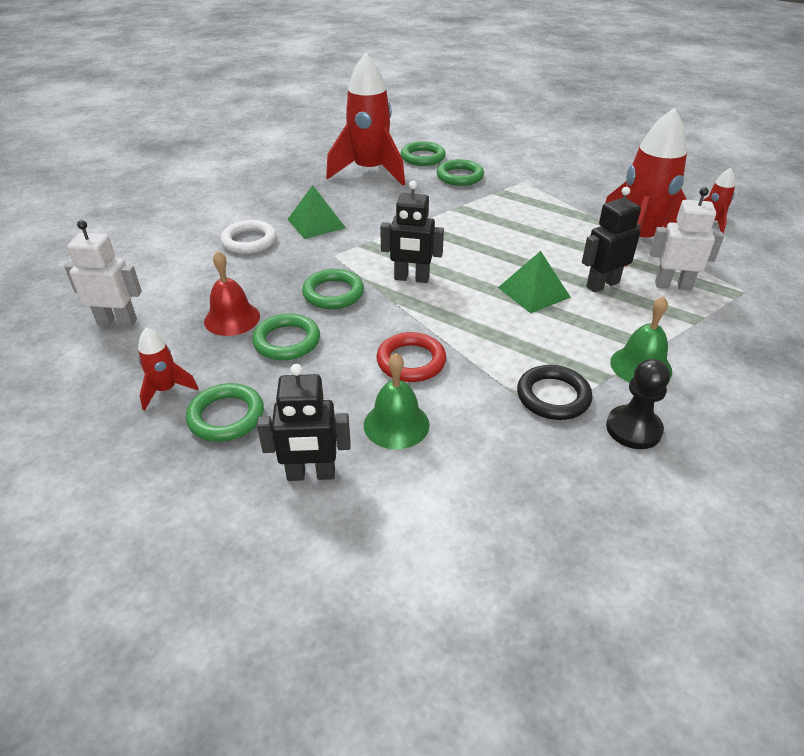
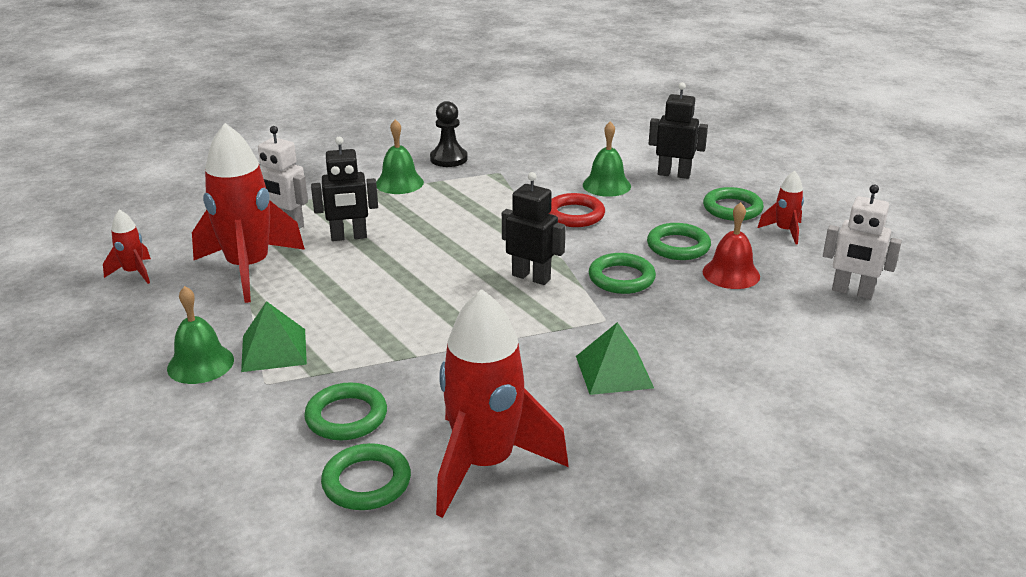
camera: 160 degrees left, 10 degrees down
white ring [220,220,277,254] -> none
green pyramid [498,251,571,314] -> green pyramid moved to [241,301,307,372]
black ring [517,365,592,420] -> none
none -> green bell [167,286,234,384]

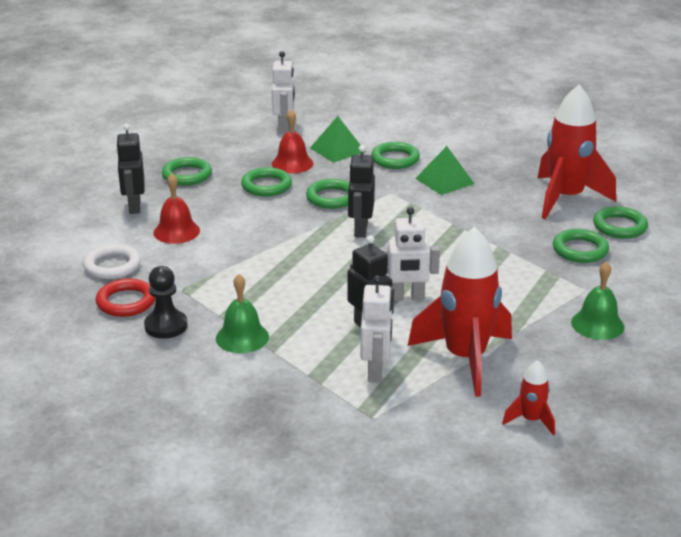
camera: 115 degrees left, 0 degrees up
green pyramid [241,301,307,372] -> green pyramid moved to [310,116,366,163]
red ring [549,193,605,227] -> red ring moved to [96,278,156,317]
green bell [583,121,631,197] -> red bell [153,174,200,244]
red rocket [758,171,804,244] -> none
none -> white ring [83,244,141,279]
none -> green ring [371,142,420,169]
none -> white robot [379,207,440,301]

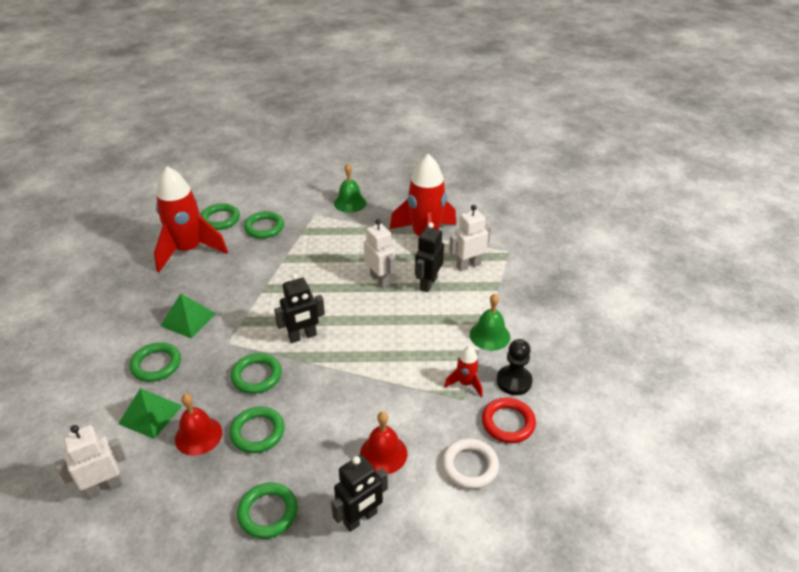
camera: 120 degrees left, 10 degrees up
red rocket [502,360,555,435] -> red rocket moved to [444,346,483,397]

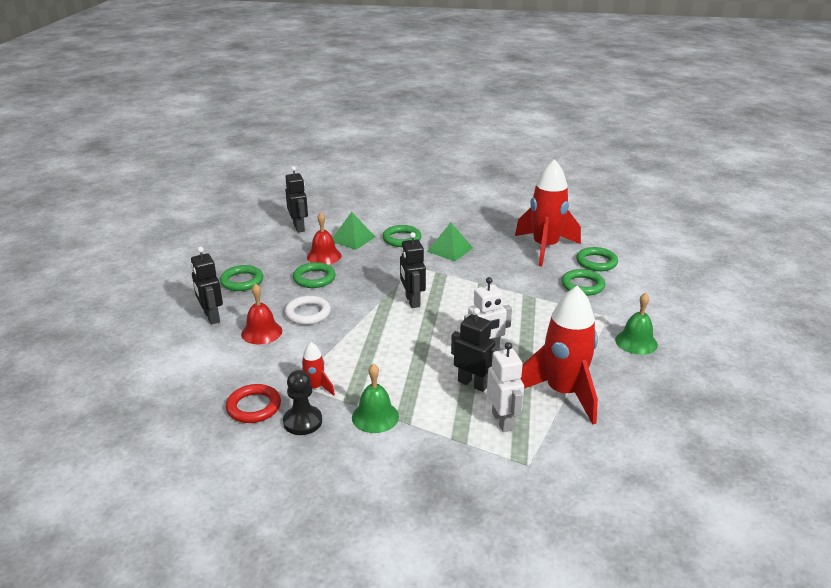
camera: 100 degrees right, 10 degrees down
white robot [55,425,126,499] -> black robot [285,166,308,233]
green ring [231,353,282,394] -> none
white ring [442,438,499,489] -> white ring moved to [285,296,331,325]

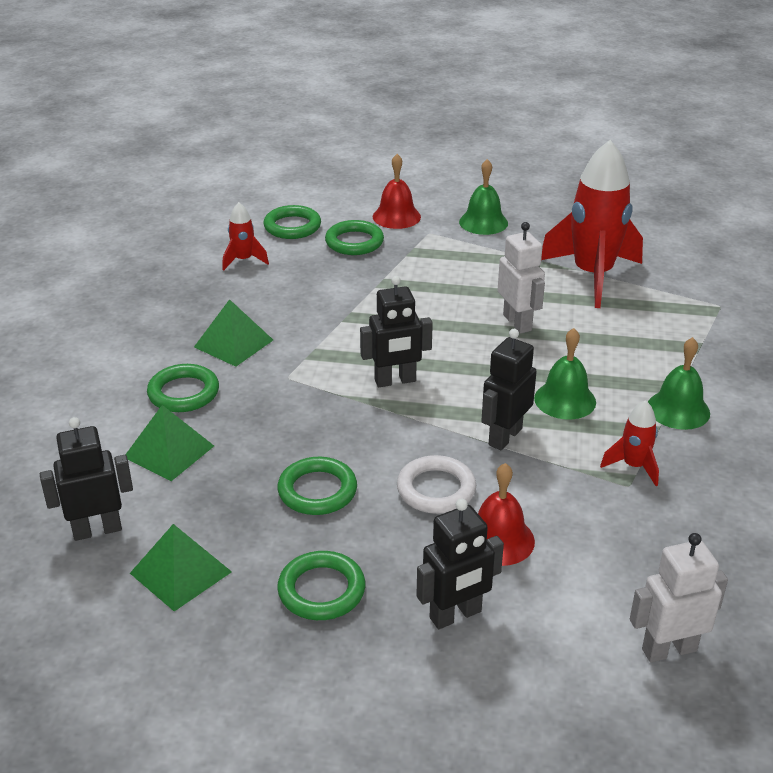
camera: 90 degrees left, 5 degrees up
red ring [226,384,281,423] -> none
black pawn [283,370,322,435] -> none
red bell [307,212,341,264] -> red bell moved to [373,154,421,229]
black robot [451,308,501,392] -> black robot moved to [481,329,537,450]
white robot [487,342,524,432] -> white robot moved to [630,533,728,662]
red rocket [515,159,581,266] -> red rocket [222,202,269,270], size x0.46
none -> green pyramid [130,524,232,611]
none -> green bell [534,328,596,419]

